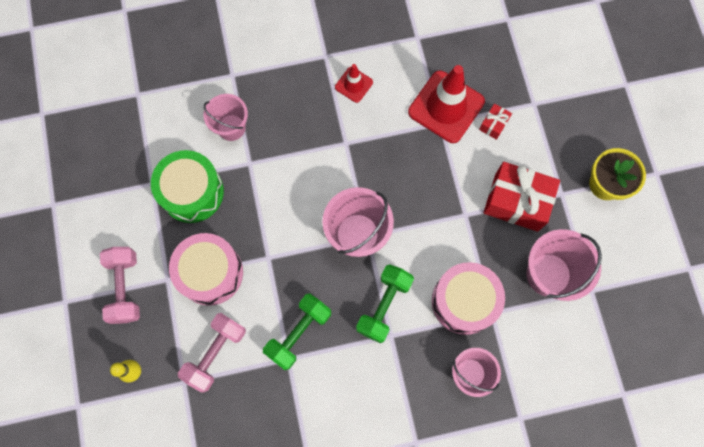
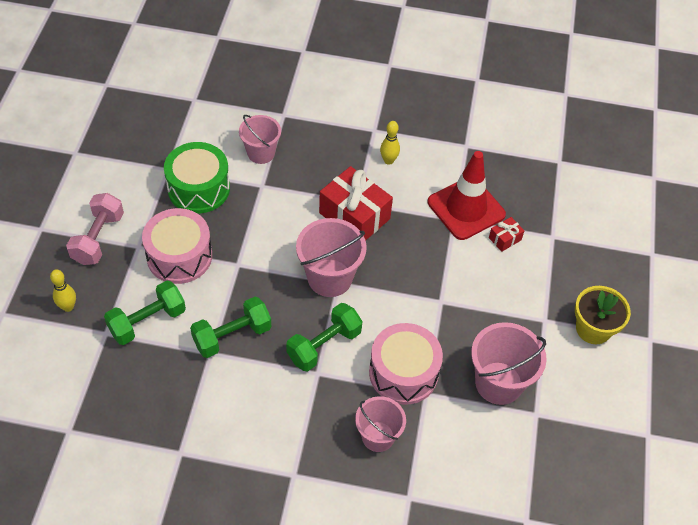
camera: 20 degrees right, 20 degrees down
pink dumbbell [178,313,246,392] -> green dumbbell [104,281,186,345]
red traffic cone [335,64,373,103] -> yellow bowling pin [380,121,400,165]
red gift [483,162,560,232] -> red gift moved to [319,166,393,240]

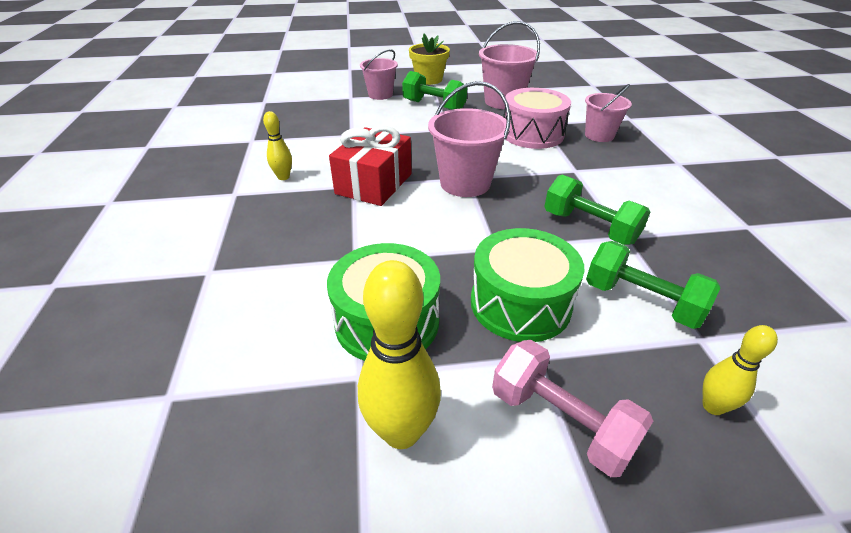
camera: 105 degrees left, 15 degrees down
pink dumbbell [66,193,124,265] -> pink dumbbell turned 45 degrees clockwise [492,340,653,477]
pink drum [142,208,212,284] -> green drum [471,228,584,342]
pink bucket [239,114,281,164] -> pink bucket moved to [360,49,398,100]
green dumbbell [286,303,363,371] -> green dumbbell moved to [402,71,467,110]
red traffic cone [428,151,506,240] -> none
red gift [489,217,524,252] -> none
none -> yellow bowling pin [358,260,441,449]

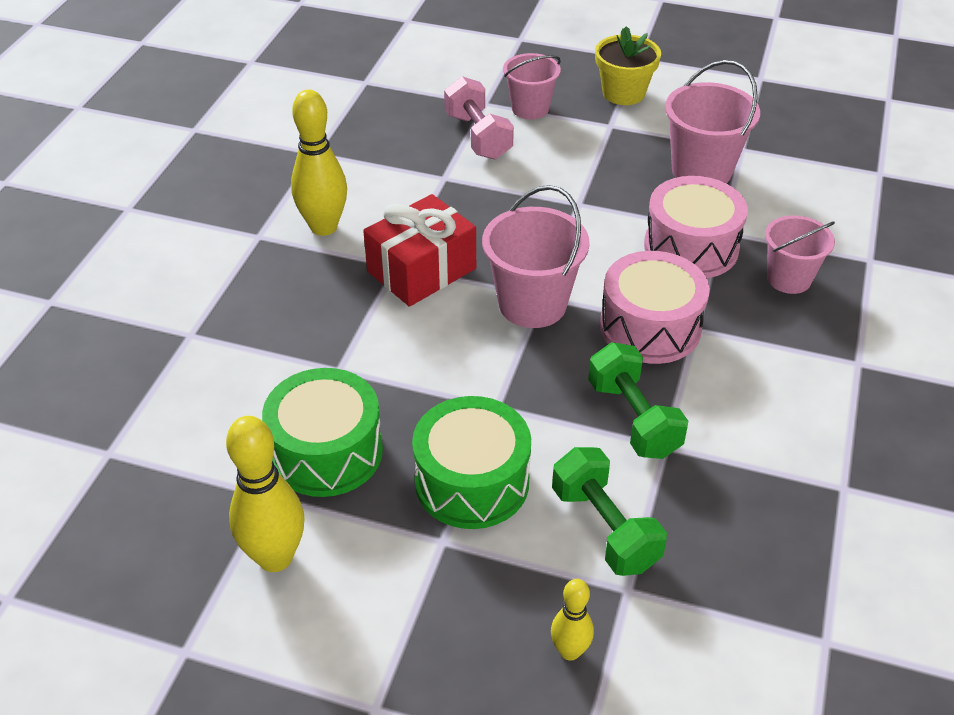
camera: 25 degrees right, 5 degrees up
yellow bowling pin [263,111,292,180] -> yellow bowling pin [291,89,347,236], size x1.80
green dumbbell [402,71,467,110] -> none
pink dumbbell [492,340,653,477] -> pink dumbbell moved to [444,76,514,160]
none -> pink drum [600,251,710,364]

